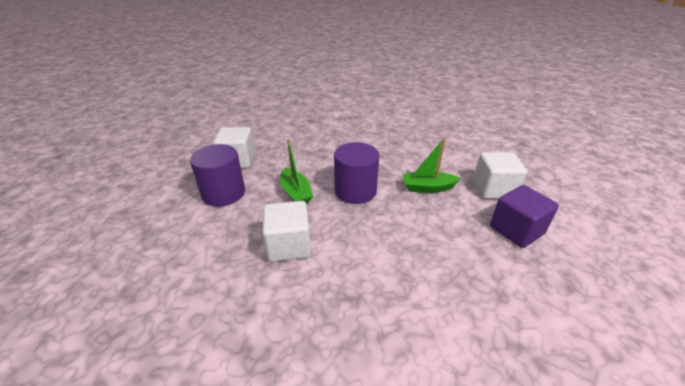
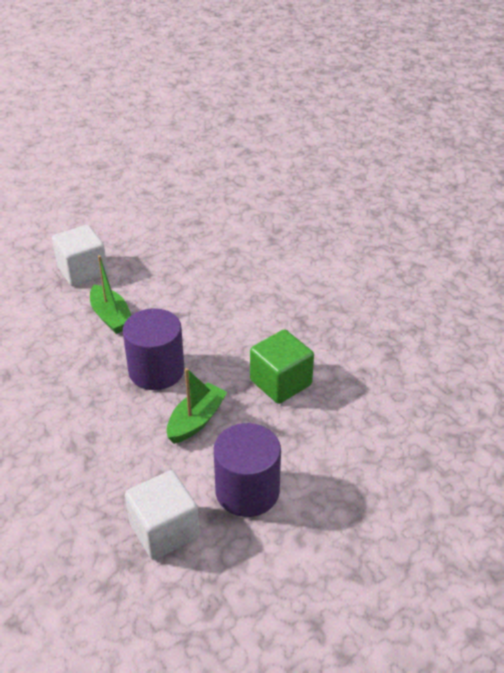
camera: 120 degrees left, 5 degrees up
white cube [262,201,311,262] -> green cube [250,329,314,404]
purple cube [490,185,559,248] -> none

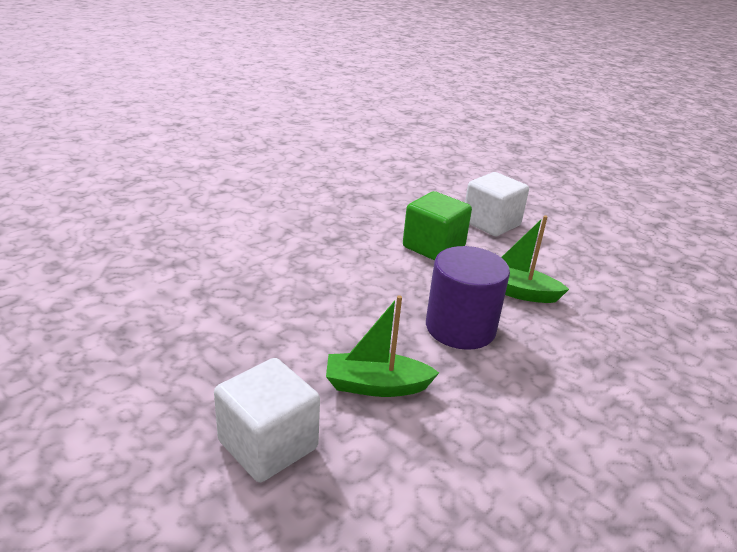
camera: 105 degrees left, 10 degrees down
green boat [90,255,131,334] -> green boat turned 135 degrees counterclockwise [326,295,439,397]
white cube [125,470,200,560] -> white cube moved to [465,172,529,236]
purple cylinder [214,423,281,517] -> none

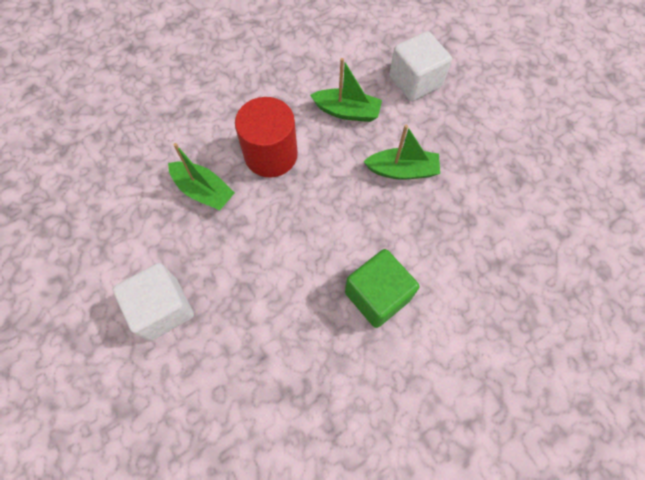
camera: 165 degrees left, 35 degrees up
green cube [403,191,472,260] -> green cube moved to [345,249,419,328]
purple cylinder [426,246,510,350] -> red cylinder [235,97,298,178]
none -> green boat [363,125,440,180]

